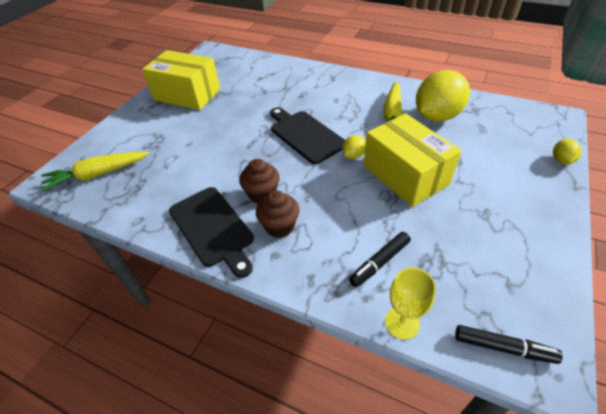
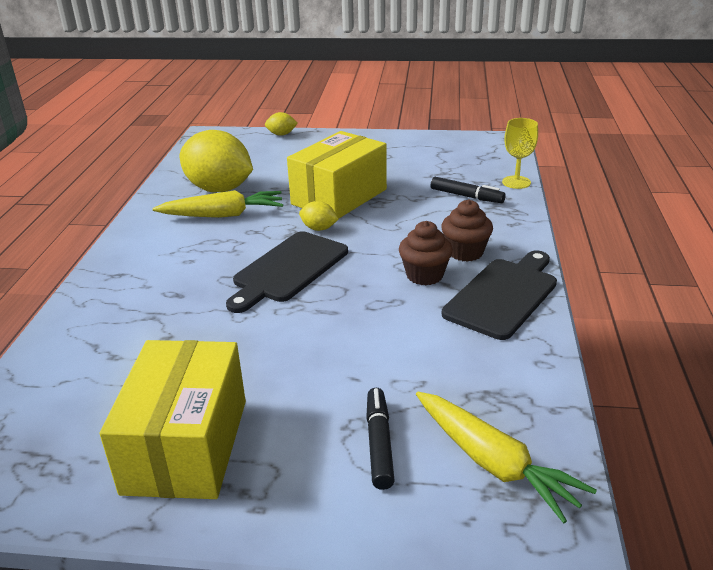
camera: 110 degrees left, 15 degrees down
black marker [455,325,563,364] -> black marker moved to [366,388,395,490]

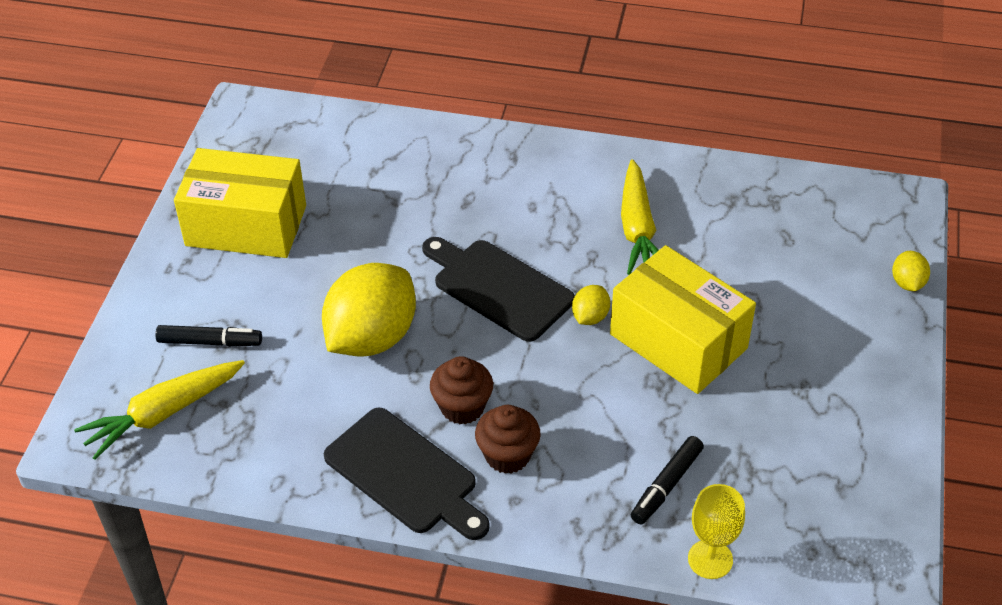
camera: 95 degrees right, 15 degrees up
yellow lemon [180,130,253,192] -> yellow lemon moved to [322,263,416,357]

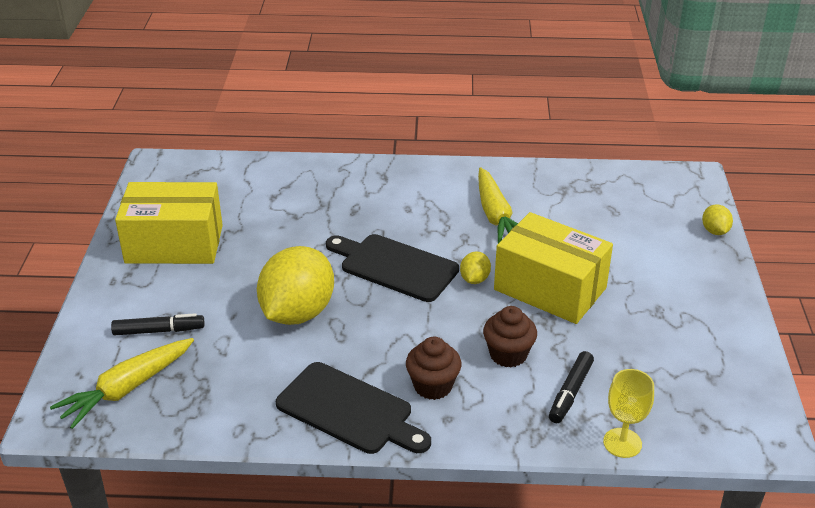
camera: 10 degrees left, 10 degrees down
brown cupcake [430,356,493,425] -> brown cupcake moved to [483,306,537,368]

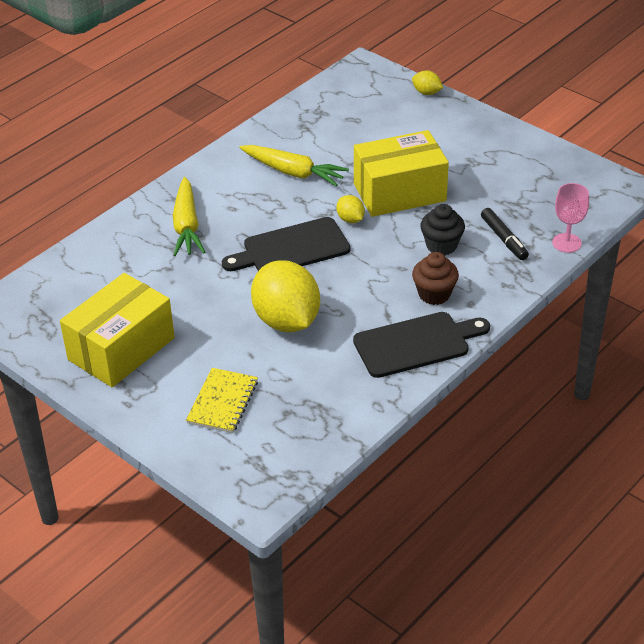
camera: 50 degrees left, 5 degrees up
yellow carrot [50,338,194,429] -> yellow carrot moved to [173,177,205,256]
black marker [111,313,205,335] -> yellow notebook [186,368,258,433]
brown cupcake [483,306,537,368] -> black cupcake [420,204,465,255]
yellow goblet [603,369,654,458] -> pink goblet [552,183,589,253]

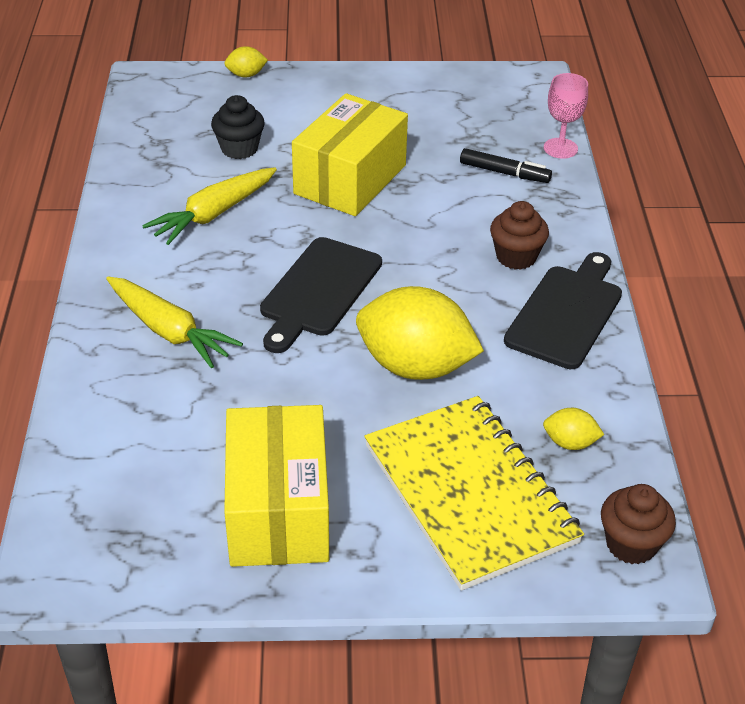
camera: 45 degrees left, 0 degrees up
yellow notebook [186,368,258,433] -> yellow notebook [364,396,584,591], size x1.92
yellow carrot [240,145,349,186] -> yellow carrot turned 150 degrees clockwise [142,167,277,245]
yellow lemon [336,195,365,223] -> yellow lemon moved to [543,408,604,450]
black cupcake [420,204,465,255] -> black cupcake moved to [211,95,265,159]
none -> brown cupcake [601,484,676,564]

